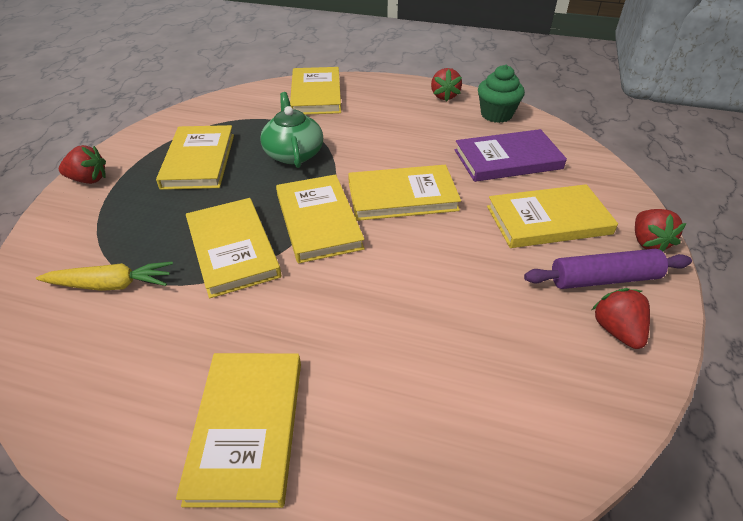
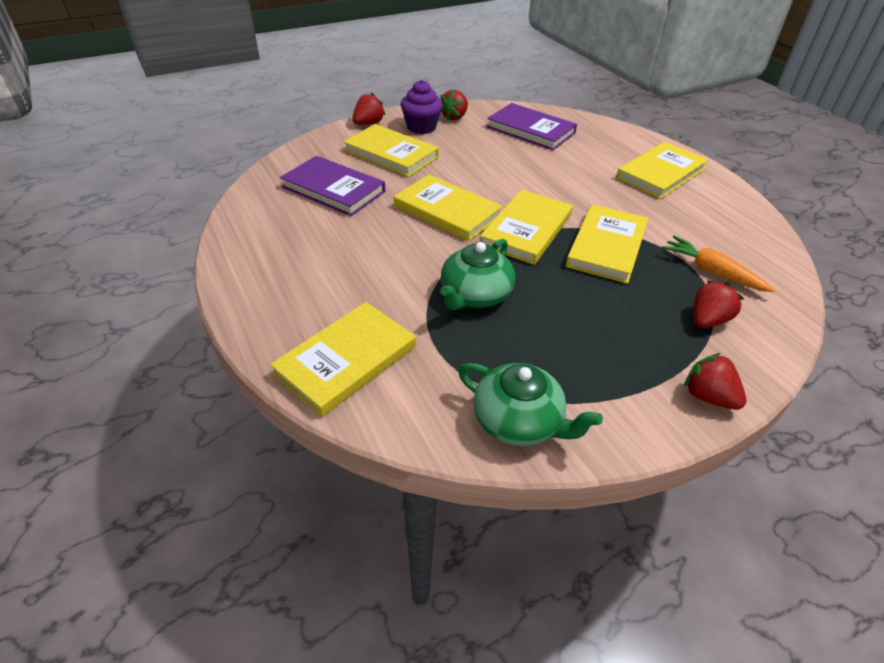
camera: 135 degrees left, 0 degrees up
yellow carrot [36,261,173,291] -> orange carrot [662,236,775,292]
yellow book [156,125,234,190] -> none
red strawberry [431,68,462,102] -> red strawberry moved to [694,280,744,328]
green cupcake [478,65,525,123] -> none
purple rolling pin [524,249,692,289] -> purple cupcake [401,80,443,134]
none -> green teapot [458,363,603,446]
none -> purple book [487,103,577,150]

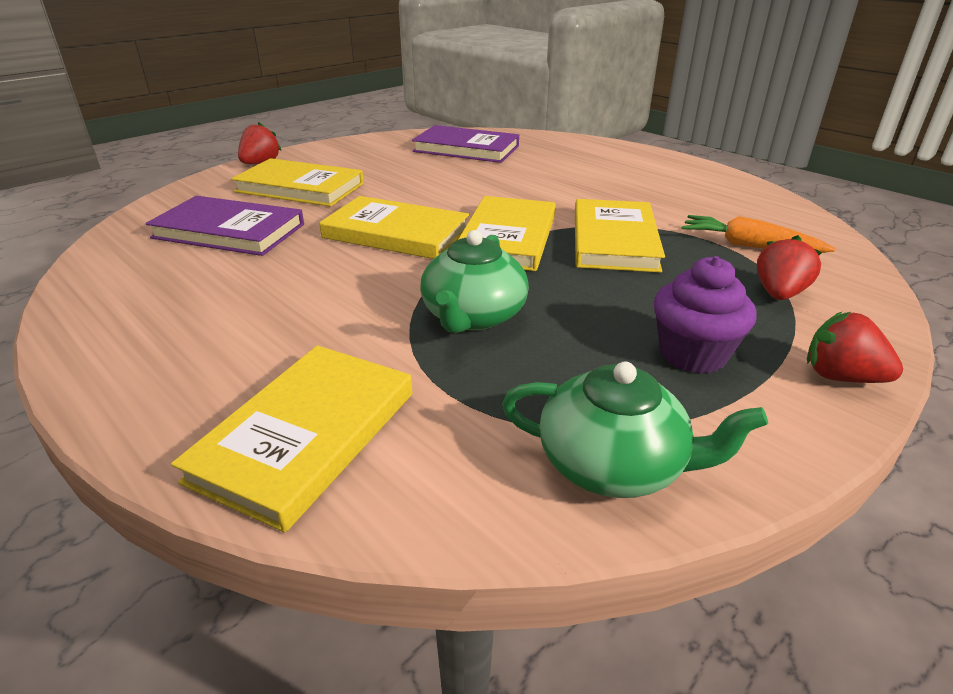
camera: 15 degrees left, 10 degrees down
purple cupcake [401,80,443,134] -> purple cupcake moved to [654,256,757,374]
red strawberry [441,90,468,120] -> none
yellow book [616,142,709,199] -> none

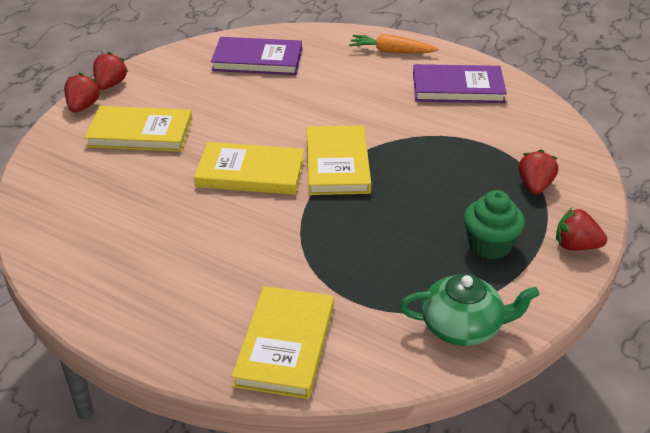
camera: 15 degrees left, 5 degrees up
purple book [146,196,304,256] -> purple book moved to [413,64,507,103]
green teapot [420,230,529,333] -> none
yellow book [575,199,665,273] -> none
purple cupcake [654,256,757,374] -> green cupcake [464,190,525,259]
orange carrot [682,215,836,253] -> orange carrot moved to [349,34,439,53]
none -> red strawberry [93,52,128,90]

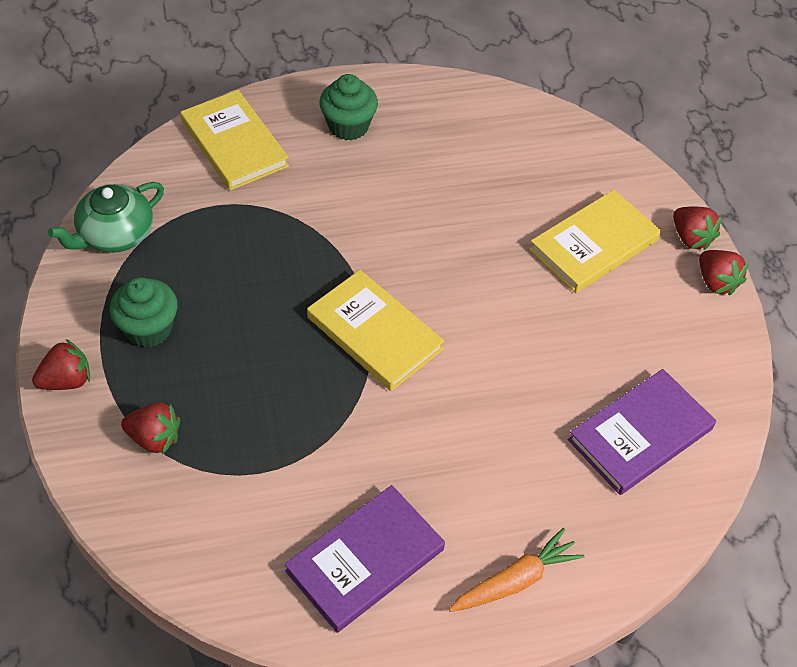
camera: 135 degrees right, 15 degrees up
yellow book [194,142,304,195] -> none
red strawberry [518,149,558,195] -> red strawberry turned 45 degrees counterclockwise [121,403,180,454]
none -> green cupcake [319,74,378,141]

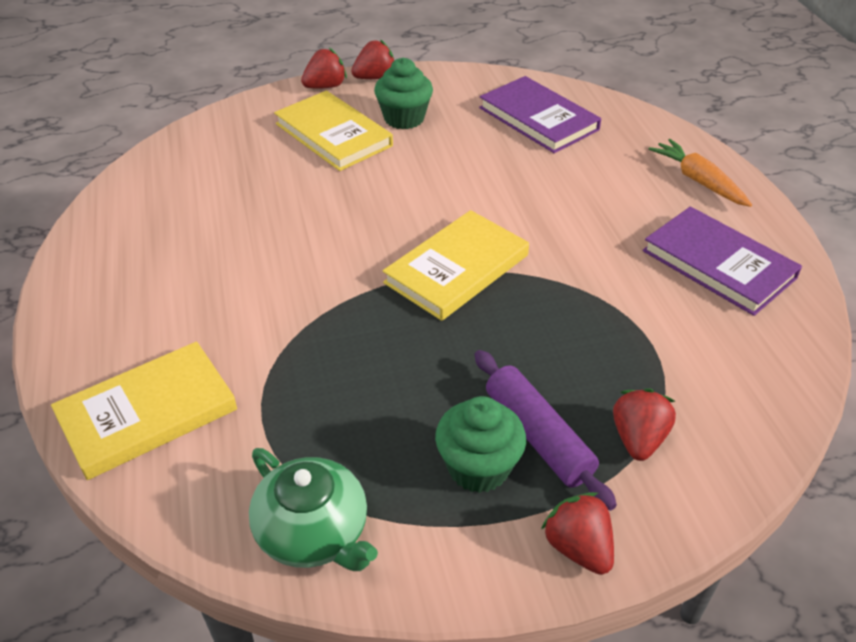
camera: 90 degrees left, 10 degrees down
green cupcake [319,74,378,141] -> green cupcake moved to [374,58,433,129]
none -> purple rolling pin [475,350,617,511]

